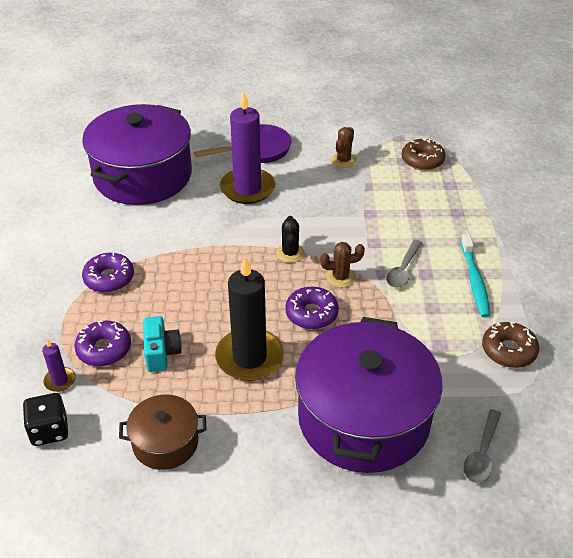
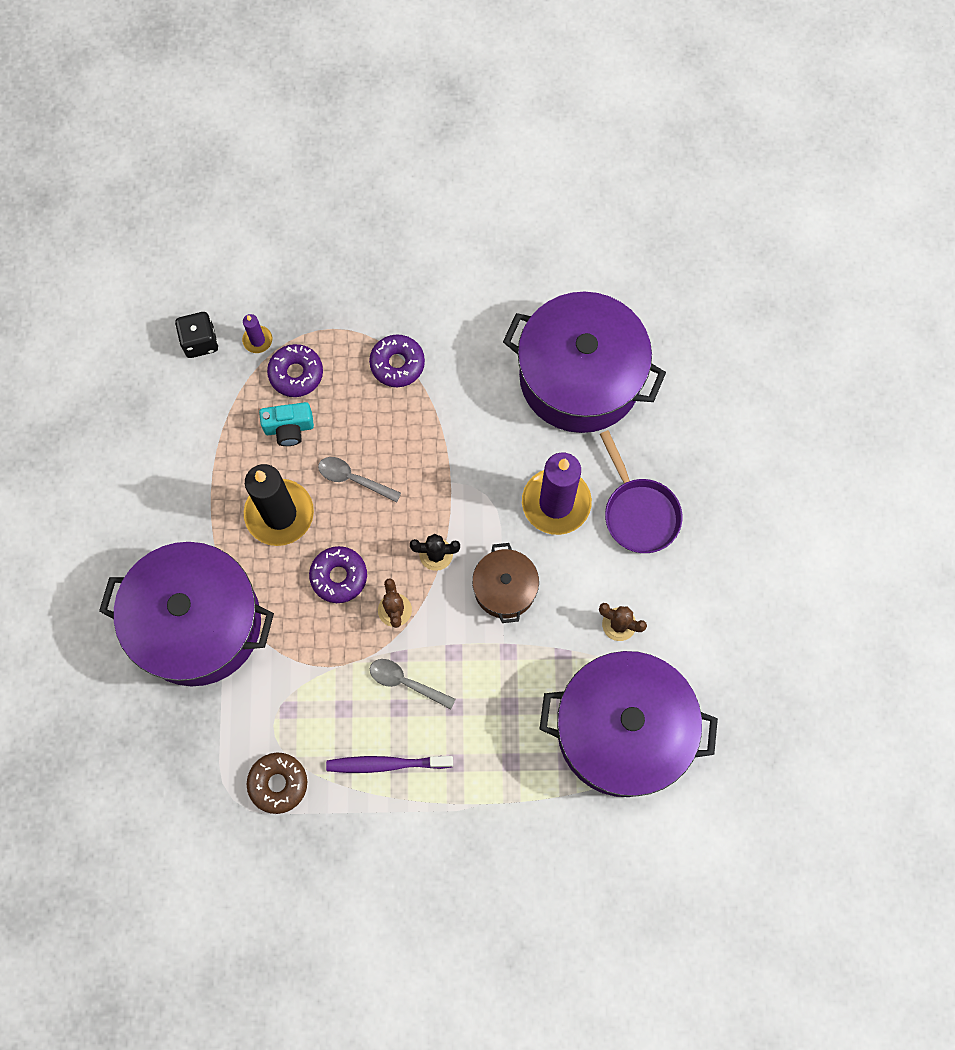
camera: 90 degrees right, 30 degrees up
brown pot [119,395,207,470] -> brown pot moved to [472,543,539,623]
brown donut [402,138,446,170] -> purple pot [539,651,718,797]
turquoise toothbrush [461,234,491,318] -> purple toothbrush [326,756,453,773]
grey spoon [463,409,501,483] -> grey spoon moved to [318,457,401,503]

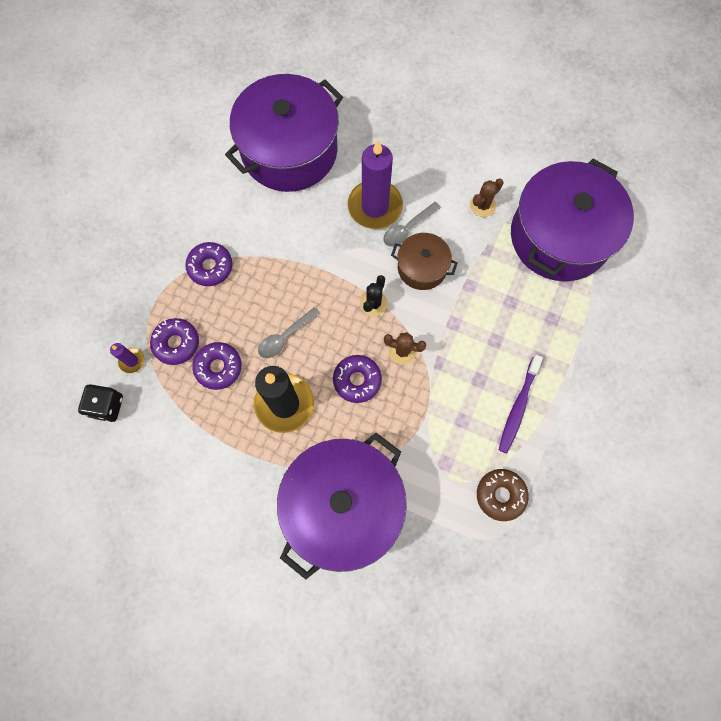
camera: 65 degrees left, 0 degrees up
turquoise camera [259,402,314,446] -> purple donut [192,342,242,390]
grey spoon [370,659,456,709] -> grey spoon moved to [383,202,441,247]
purple pan [600,430,683,553] -> none

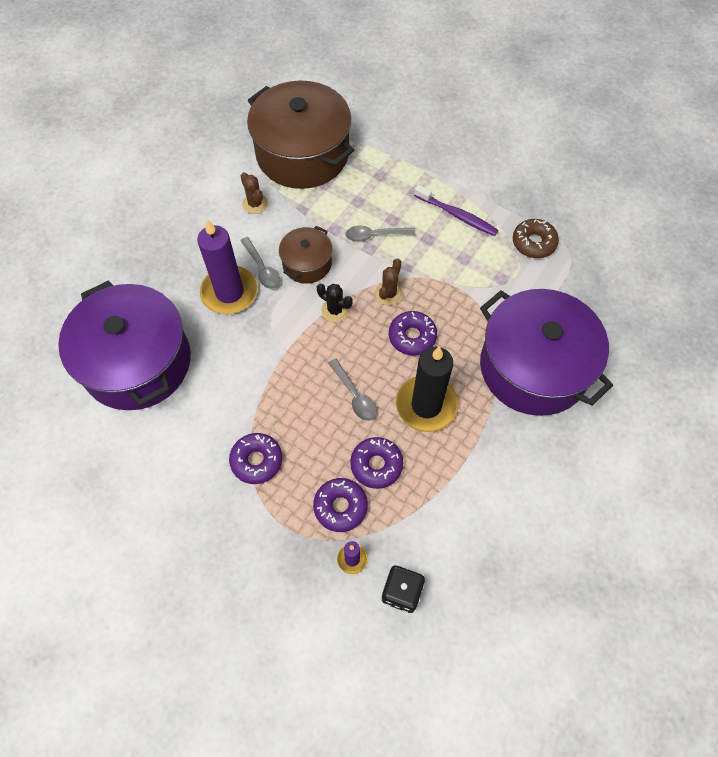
camera: 80 degrees left, 10 degrees down
purple pot [511,159,634,281] -> brown pot [247,80,354,189]
none -> grey spoon [345,225,415,242]

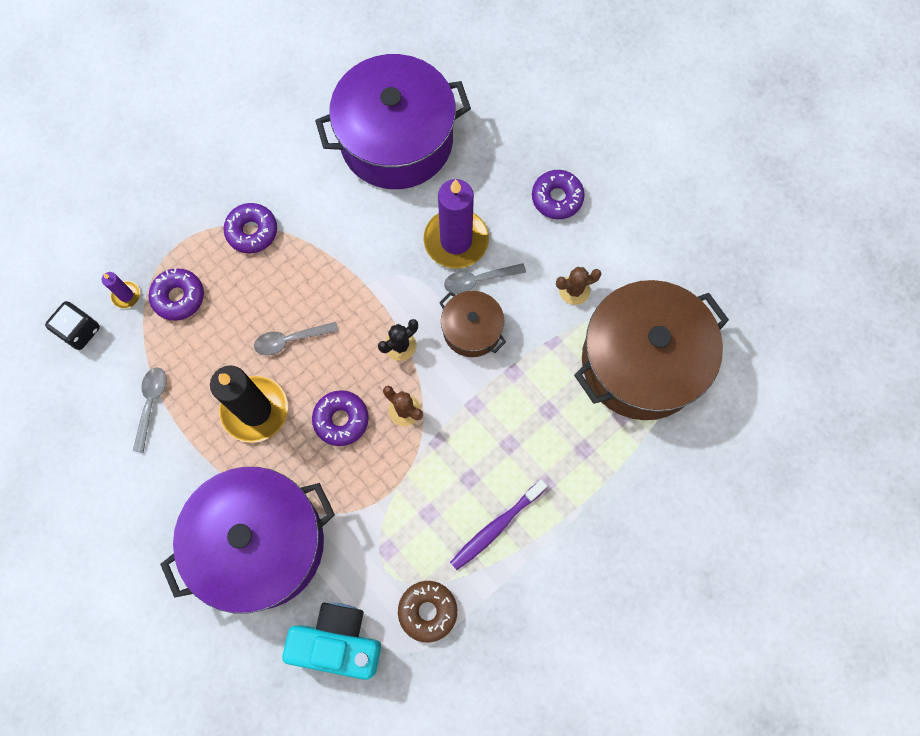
camera: 105 degrees right, 10 degrees up
grey spoon [345,225,415,242] -> grey spoon moved to [133,367,167,453]
purple donut [350,437,403,489] -> purple donut moved to [532,170,585,219]
none -> turquoise camera [282,603,381,680]

